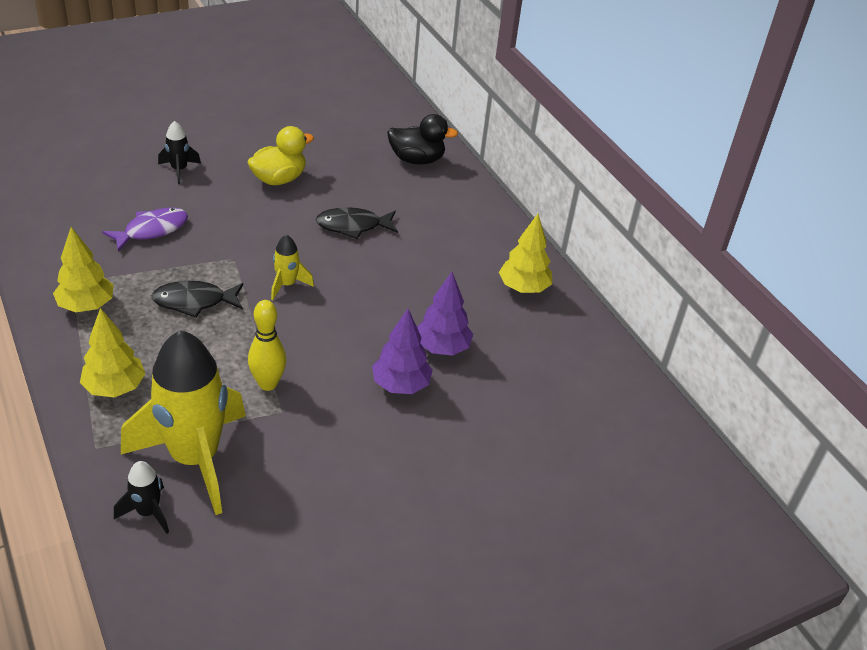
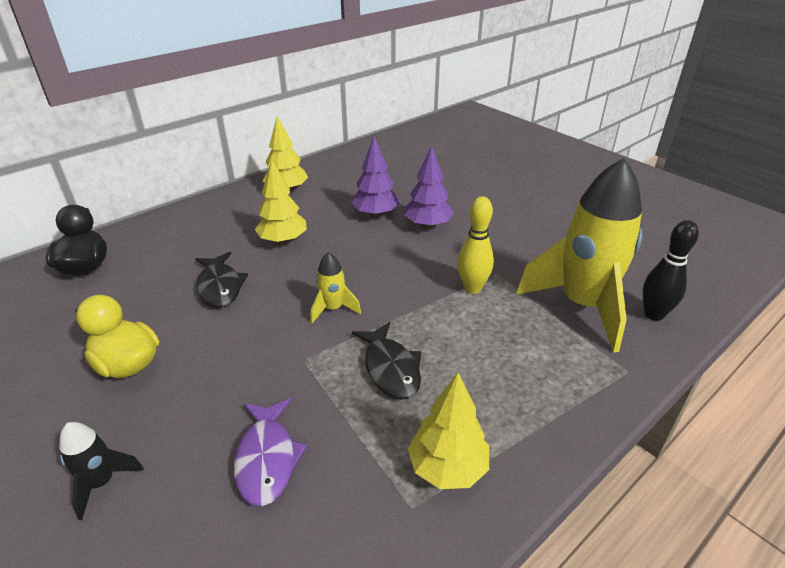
camera: 100 degrees left, 5 degrees down
yellow tree [80,308,145,397] -> yellow tree moved to [255,159,307,244]
purple fish [102,208,188,252] -> purple fish turned 135 degrees counterclockwise [234,399,307,506]
black rocket [114,461,169,534] -> black bowling pin [643,220,699,321]

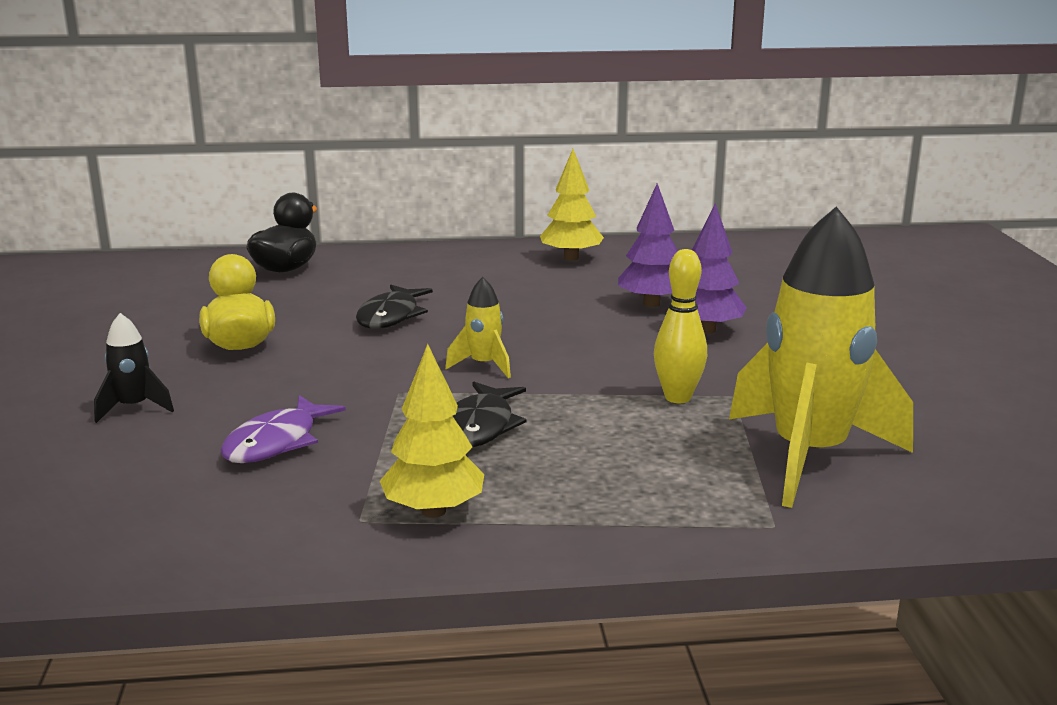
camera: 35 degrees right, 15 degrees down
yellow tree [255,159,307,244] -> none
black bowling pin [643,220,699,321] -> none

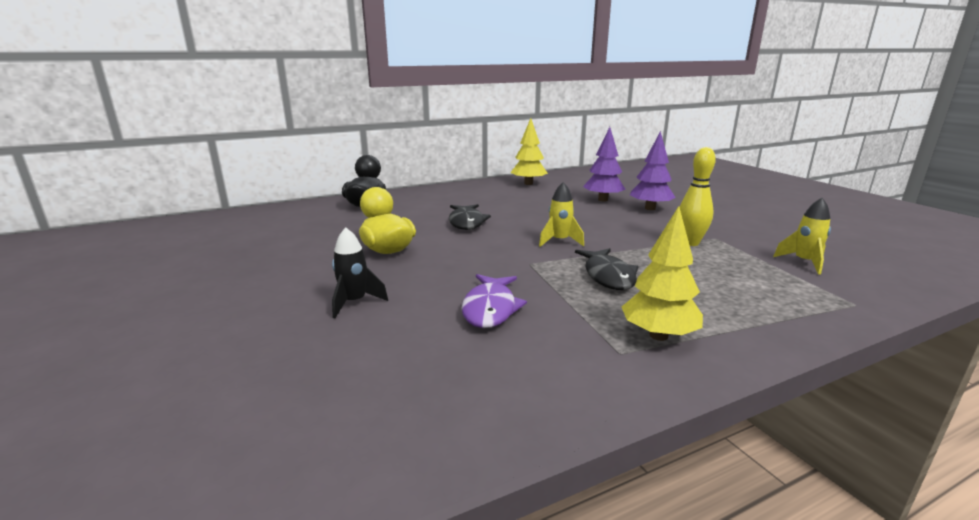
camera: 20 degrees left, 0 degrees up
yellow rocket [729,207,913,508] -> yellow rocket [773,198,831,275], size x0.43

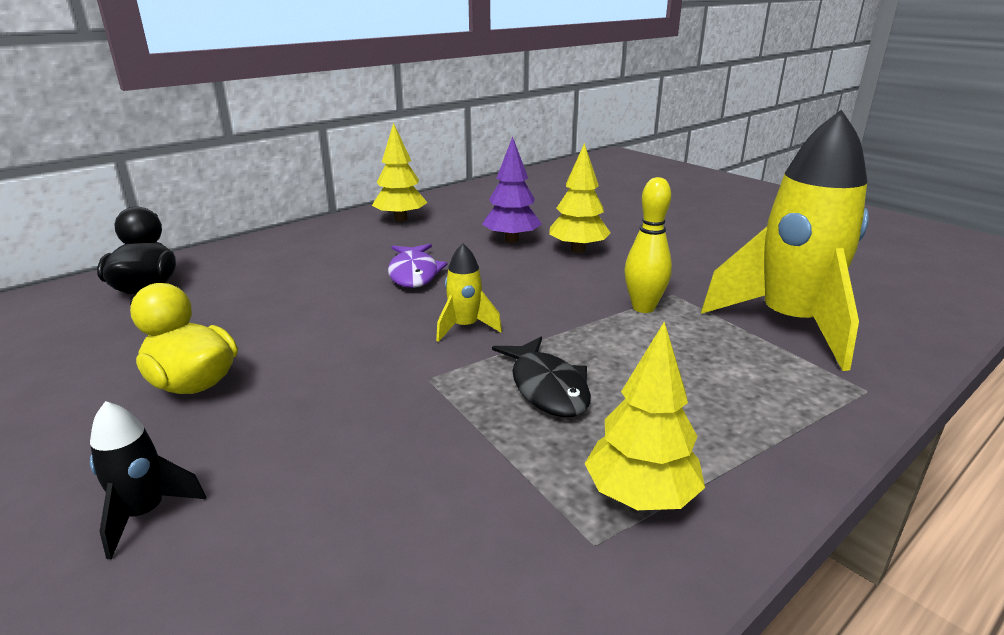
camera: 15 degrees left, 5 degrees up
black fish [449,204,491,230] -> none
purple fish [461,274,527,328] -> purple fish moved to [388,244,447,288]
purple tree [630,131,676,210] -> yellow tree [549,143,611,253]
yellow rocket [773,198,831,275] -> yellow rocket [701,110,869,371], size x2.32

